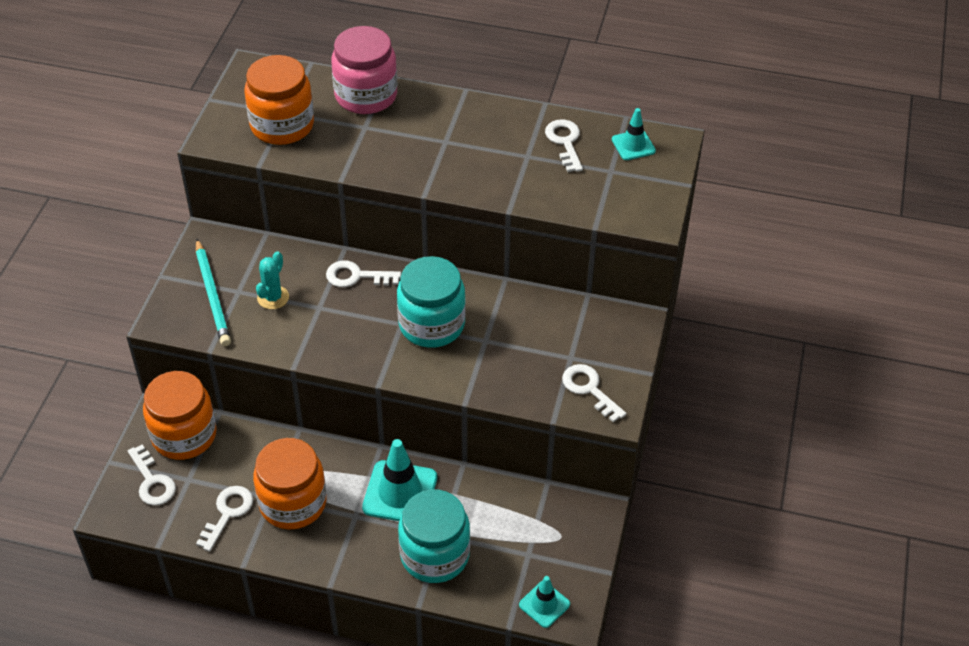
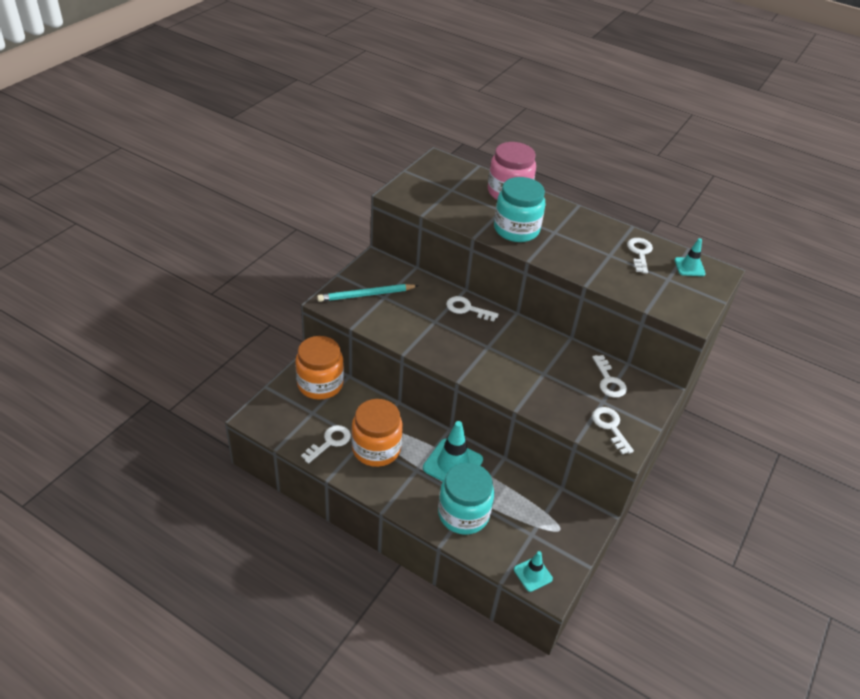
camera: 15 degrees right, 5 degrees down
white key [128,444,176,506] -> white key moved to [592,355,627,398]
turquoise pencil [196,239,231,346] -> turquoise pencil turned 75 degrees clockwise [317,284,418,302]
orange jar [245,55,314,145] -> none
turquoise cactus [256,251,289,309] -> none
turquoise jar [397,256,466,348] -> turquoise jar moved to [494,177,546,242]

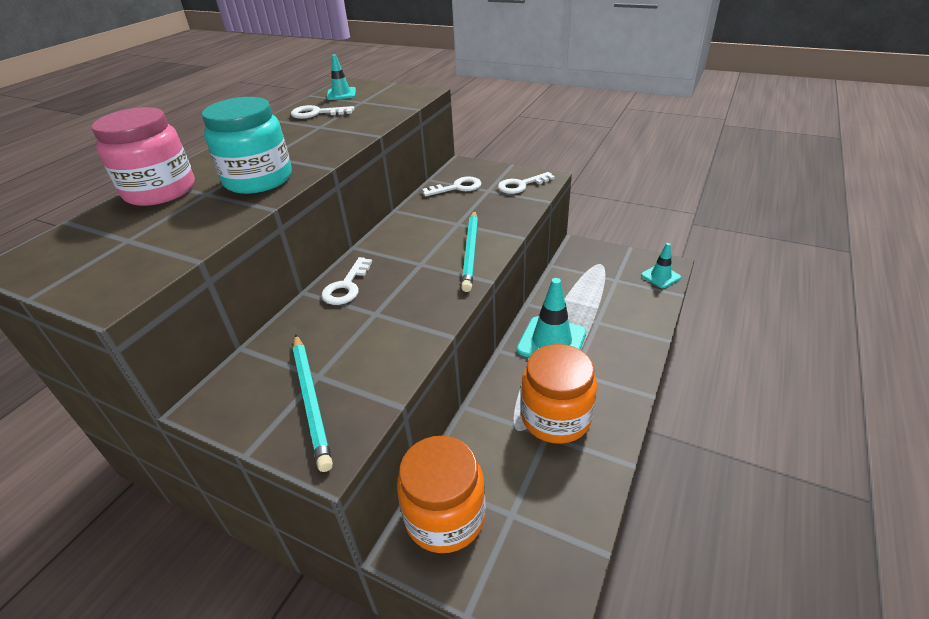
camera: 90 degrees left, 5 degrees down
white key [301,425,351,464] -> none
turquoise jar [438,463,494,535] -> none
none -> turquoise pencil [461,210,478,292]

